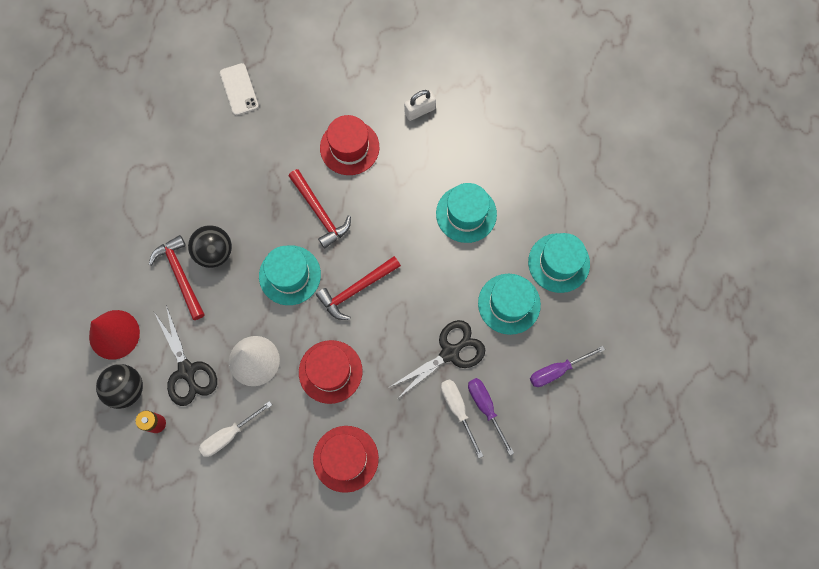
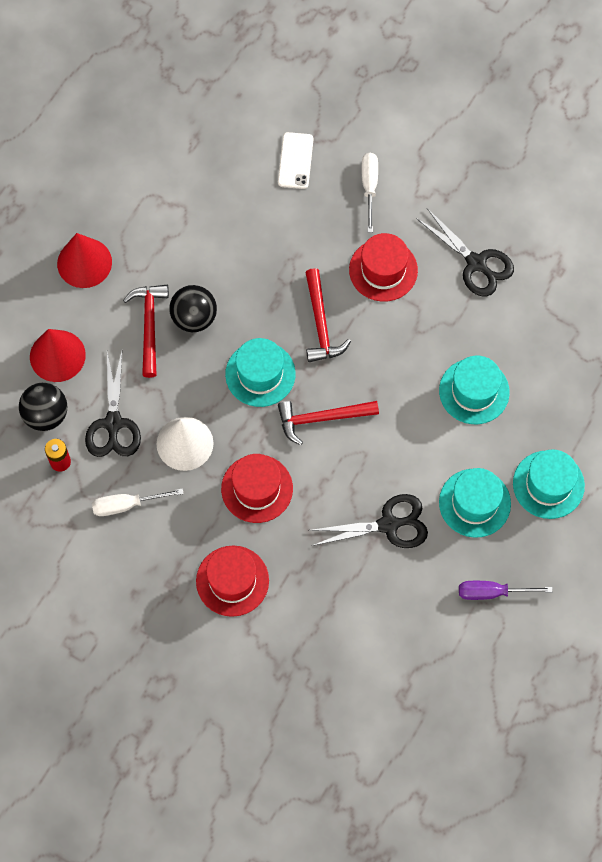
camera: 25 degrees right, 5 degrees down
white padlock [404,90,436,121] -> black scissors [416,208,514,296]
white screwdriver [441,379,483,458] -> white screwdriver moved to [362,153,378,233]
purple screwdriver [468,378,514,455] -> none
none -> red cone [57,233,112,288]

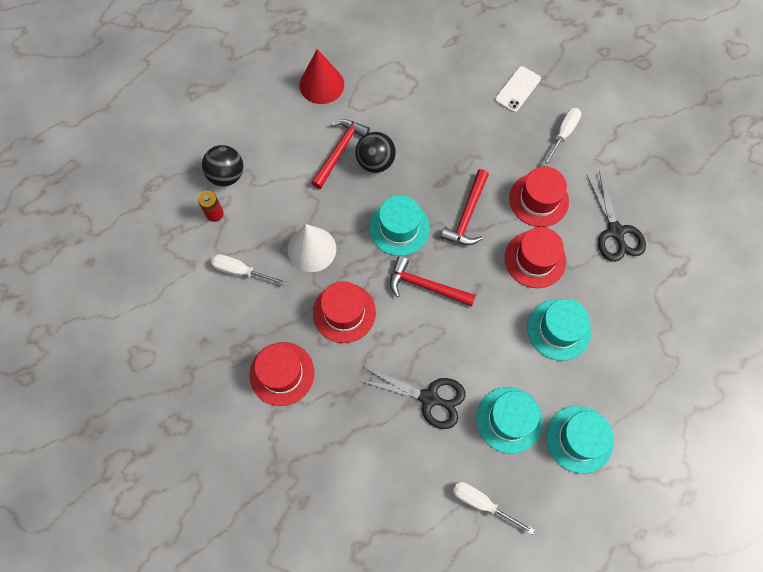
camera: 30 degrees right, 0 degrees up
red cone [30,329,86,382] -> none
black scissors [85,351,141,457] -> none
purple screwdriver [459,581,552,600] -> white screwdriver [452,482,535,535]
none -> red hat [505,227,566,288]

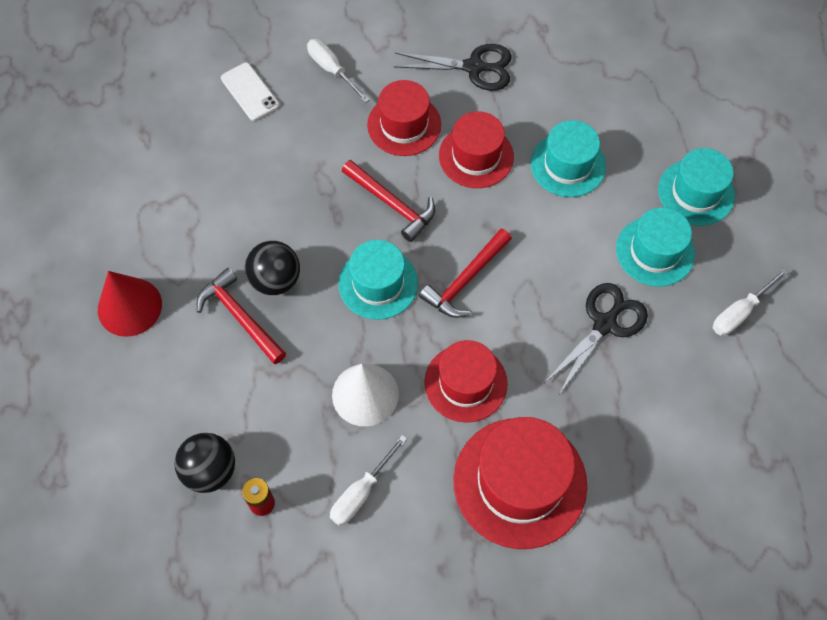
camera: 70 degrees left, 5 degrees down
red hat [249,342,315,406] -> red hat [453,417,587,549], size x1.54

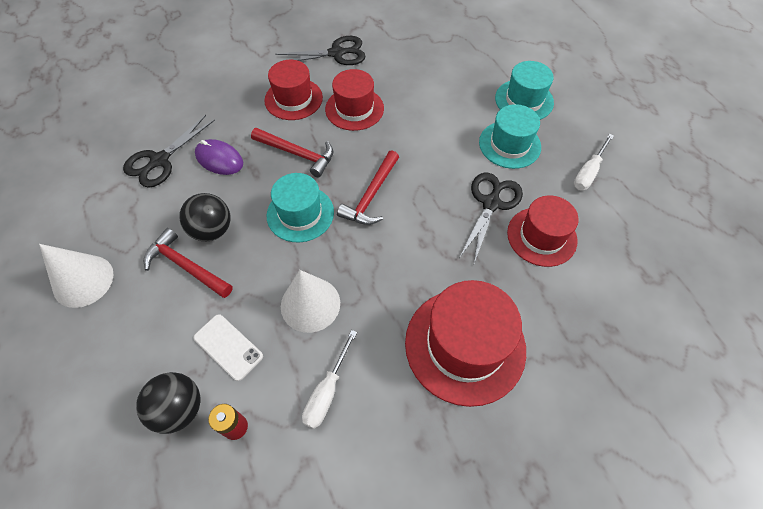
camera: 15 degrees left, 5 degrees down
red cone [98,271,162,337] -> white cone [39,244,114,308]
white phone [221,63,279,121] -> white phone moved to [193,314,263,381]
white screwdriver [307,39,370,103] -> none
red hat [424,340,508,423] -> red hat moved to [507,195,579,267]
turquoise hat [531,120,606,197] -> none
none -> black scissors [123,115,215,188]
none -> purple mouse [195,139,243,175]

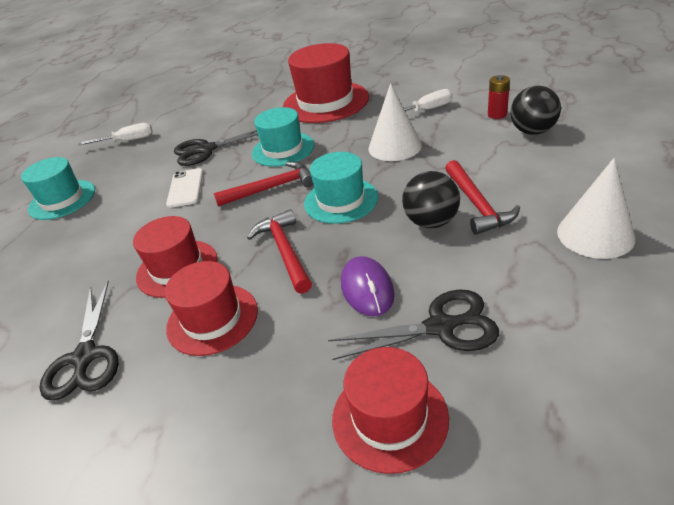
camera: 130 degrees left, 20 degrees down
white phone [193,314,263,381] -> white phone moved to [166,168,203,208]
black scissors [275,36,366,65] -> black scissors turned 135 degrees counterclockwise [40,281,119,401]
turquoise hat [479,104,541,169] -> turquoise hat moved to [252,107,314,167]
red hat [507,195,579,267] -> red hat moved to [332,347,449,474]

